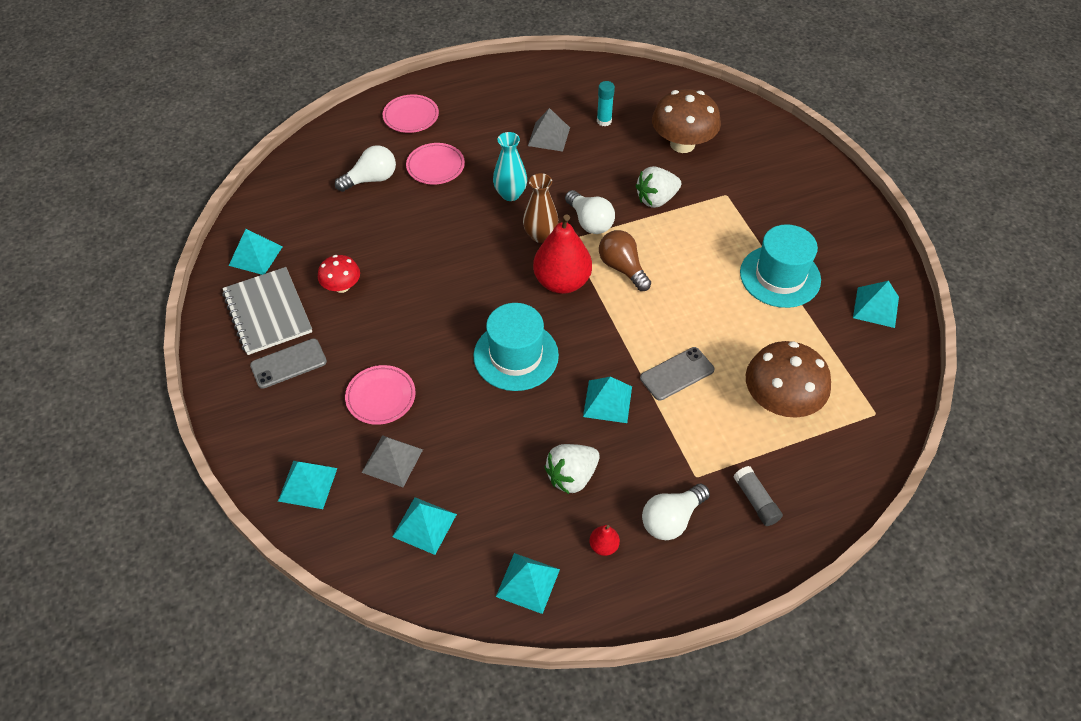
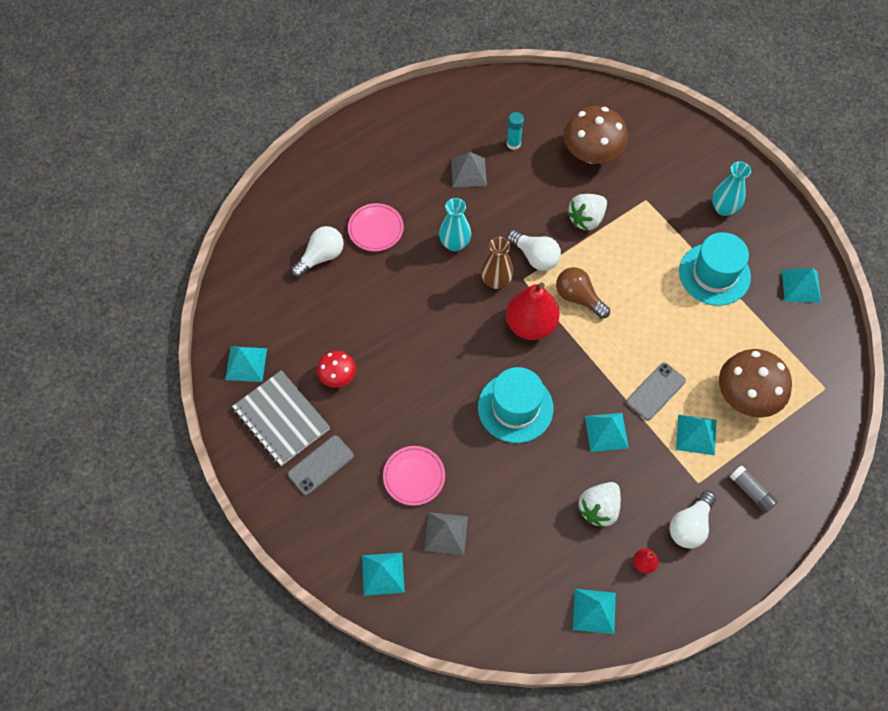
camera: 15 degrees left, 10 degrees up
pink plate [383,94,439,133] -> none
turquoise pyramid [392,497,457,555] -> turquoise pyramid moved to [676,415,716,455]
none -> turquoise vase [712,161,751,216]

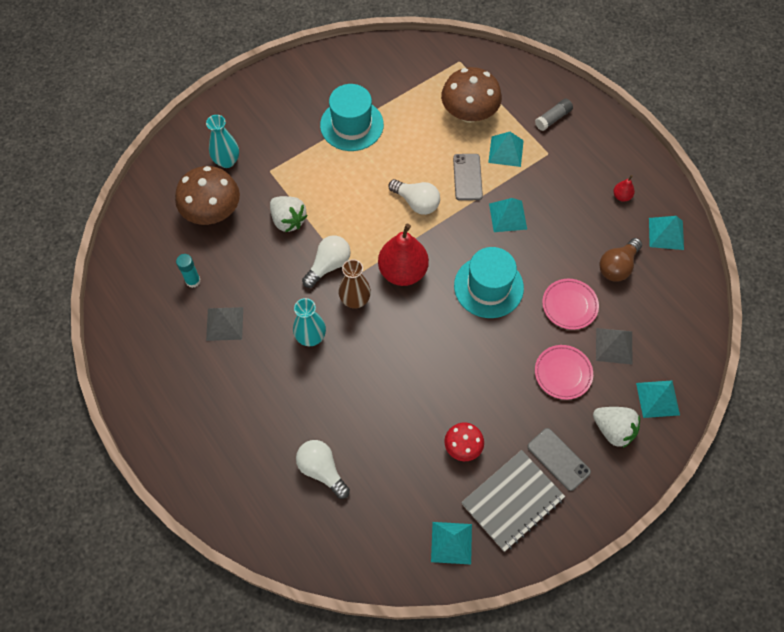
camera: 90 degrees left, 0 degrees up
pink plate [348,203,404,251] -> pink plate moved to [542,279,599,330]
brown light bulb [556,267,610,319] -> brown light bulb moved to [599,238,642,282]
white strawberry [578,482,621,528] -> white strawberry moved to [593,407,640,448]
grey phone [626,362,686,420] -> grey phone turned 45 degrees clockwise [453,154,483,201]
white light bulb [670,491,716,549] -> white light bulb moved to [388,179,440,215]
turquoise vase [712,161,751,216] -> turquoise vase moved to [206,115,239,168]
turquoise pyramid [782,268,821,303] -> none

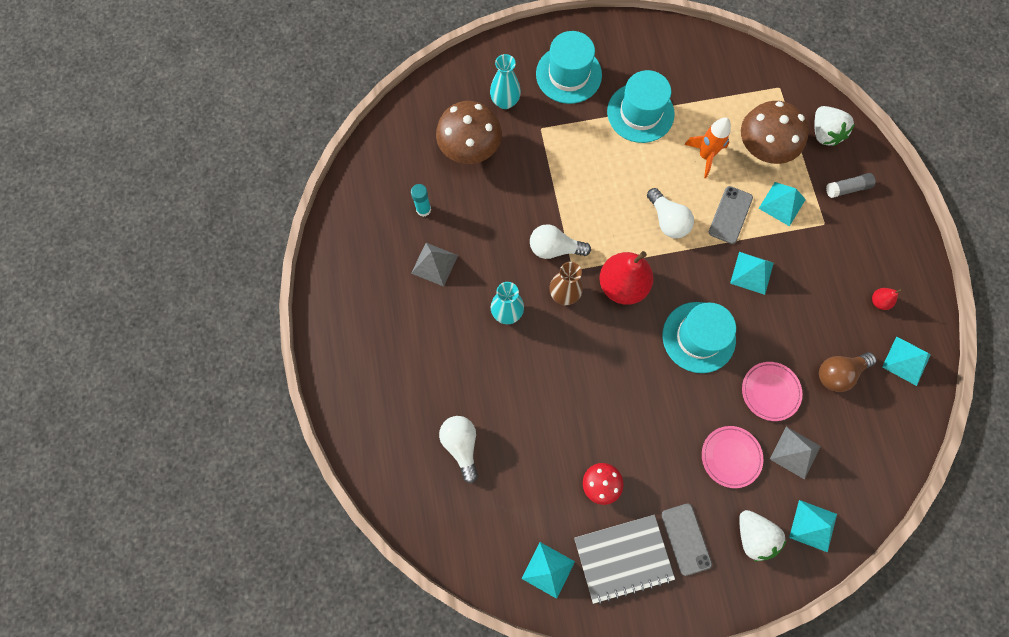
camera: 25 degrees right, 10 degrees up
white strawberry [270,196,308,232] -> white strawberry moved to [814,106,855,146]
white light bulb [302,235,351,288] -> white light bulb turned 150 degrees counterclockwise [530,224,591,259]
none -> turquoise hat [536,31,602,104]
none -> orange rocket [684,117,731,178]

